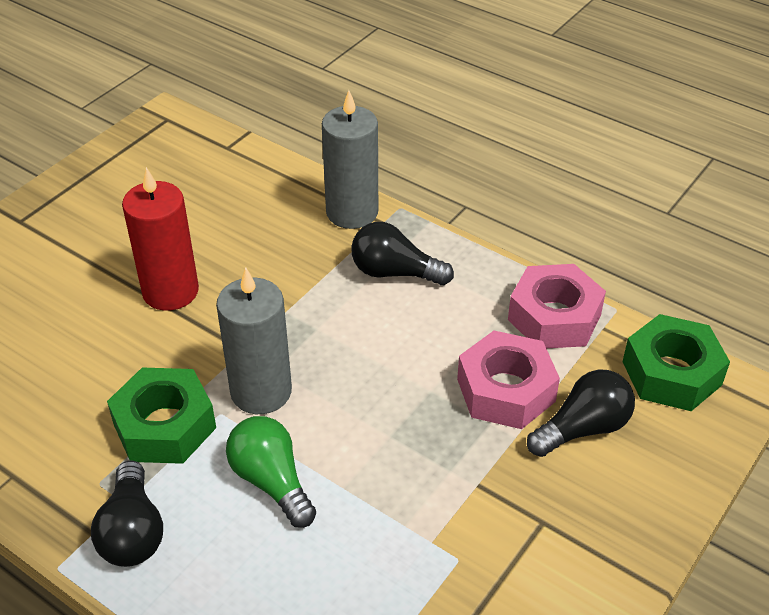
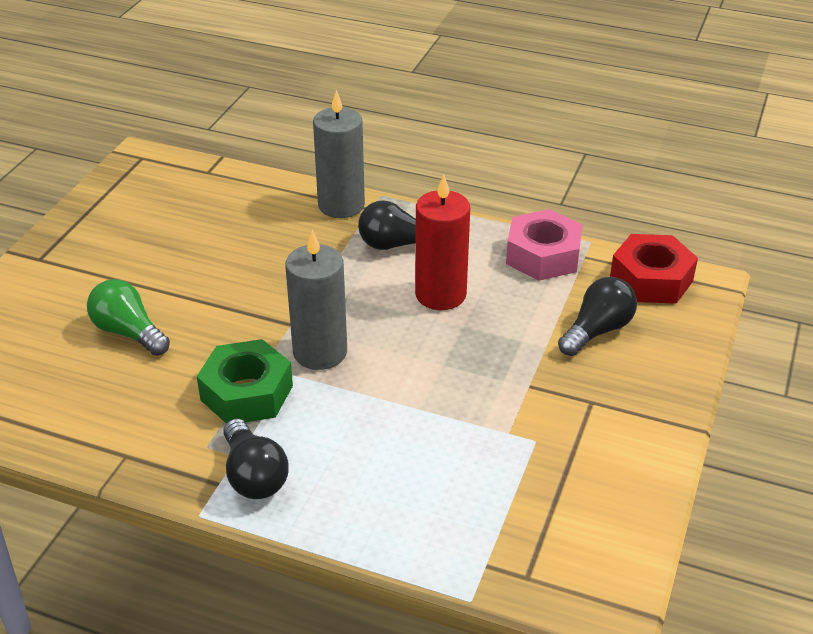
camera: 15 degrees left, 5 degrees down
red candle [122,167,199,311] -> red candle moved to [415,175,470,310]
green light bulb [226,416,316,528] -> green light bulb moved to [87,279,170,356]
pink nut [457,331,560,429] -> none
green nut [622,314,730,411] -> red nut [610,234,698,304]

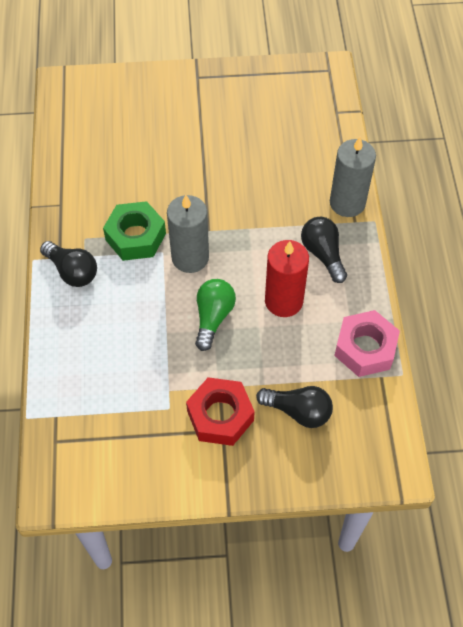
camera: 65 degrees right, 20 degrees up
green light bulb [87,279,170,356] -> green light bulb moved to [195,279,236,351]
black light bulb [223,419,289,499] -> black light bulb turned 90 degrees counterclockwise [40,241,97,287]
red nut [610,234,698,304] -> red nut moved to [186,377,255,446]

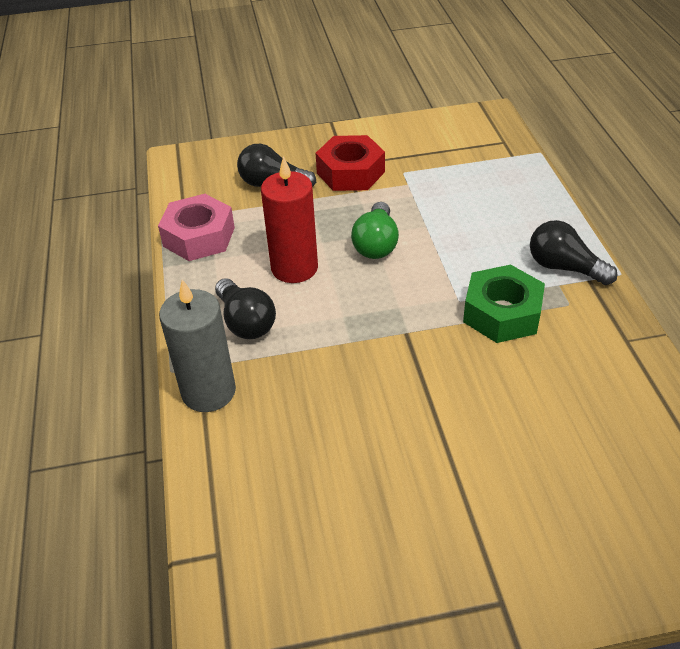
camera: 175 degrees right, 15 degrees down
grey candle [167,195,209,273] -> none

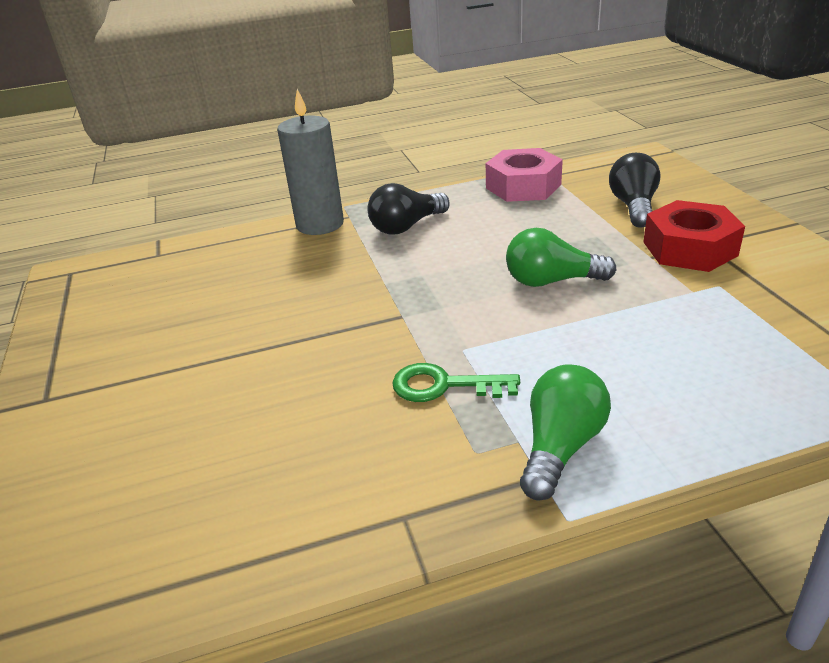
camera: 85 degrees right, 10 degrees down
red candle [261,156,318,283] -> none
green nut [463,265,545,343] -> green key [392,363,520,402]
black light bulb [530,220,618,285] -> green light bulb [520,364,611,500]

